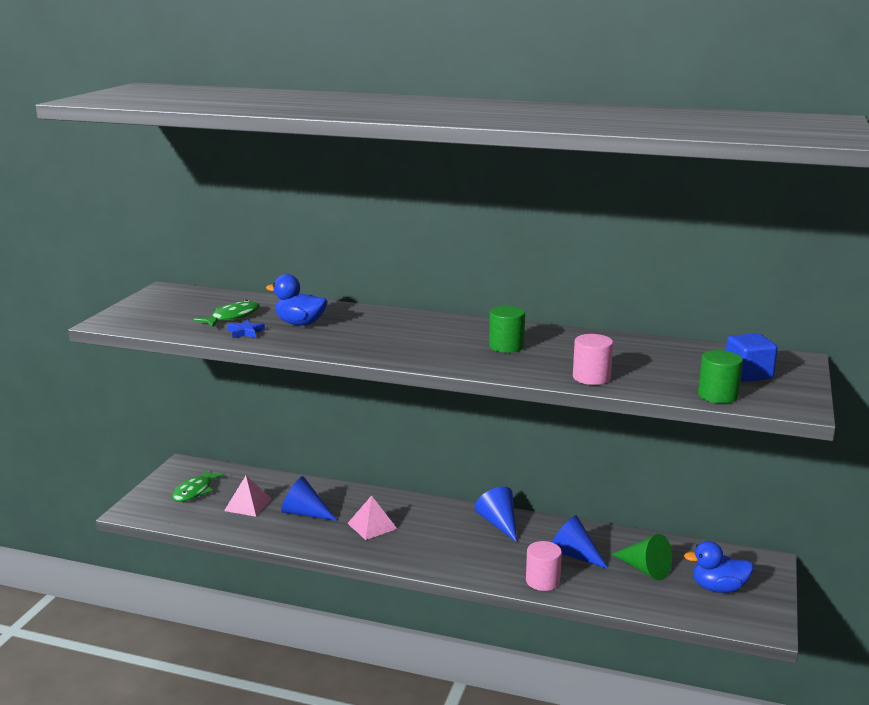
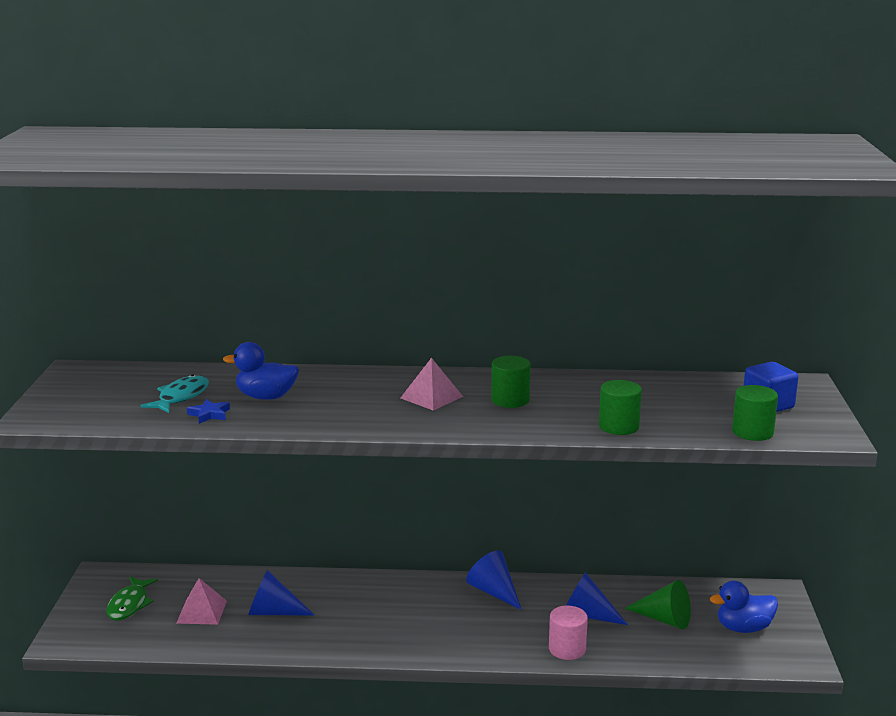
camera: 15 degrees left, 0 degrees up
green fish [194,300,260,328] -> turquoise fish [141,374,209,413]
pink pyramid [347,495,397,540] -> pink pyramid moved to [401,358,463,411]
pink cylinder [573,334,613,385] -> green cylinder [599,380,642,435]

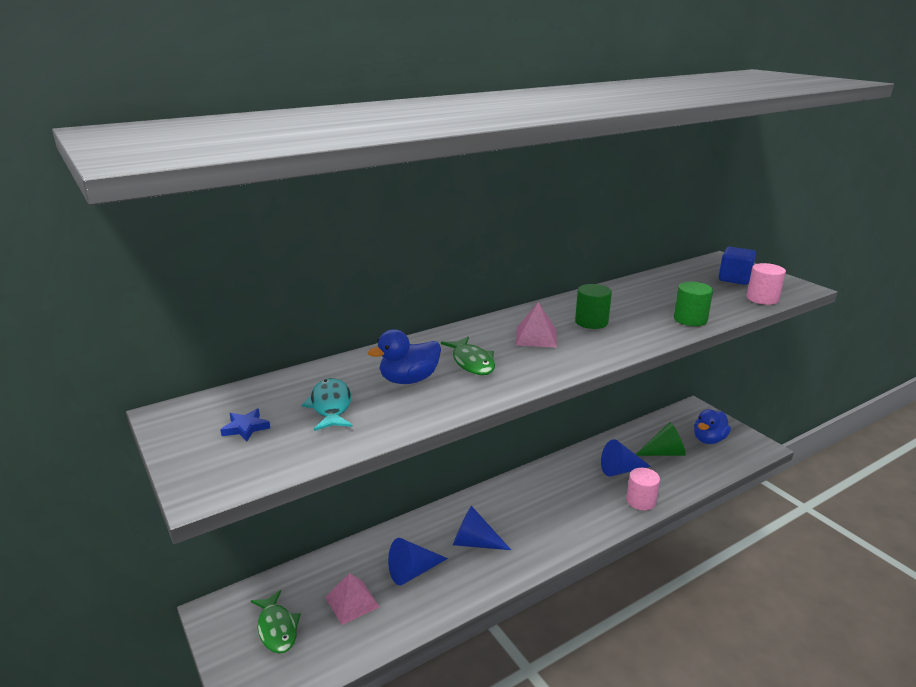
camera: 35 degrees left, 5 degrees up
blue star [187,399,230,424] -> blue star moved to [220,409,270,441]
blue cone [466,551,522,610] -> blue cone moved to [453,506,511,550]
green cylinder [732,385,778,441] -> pink cylinder [746,263,786,305]
none -> green fish [441,337,495,375]

